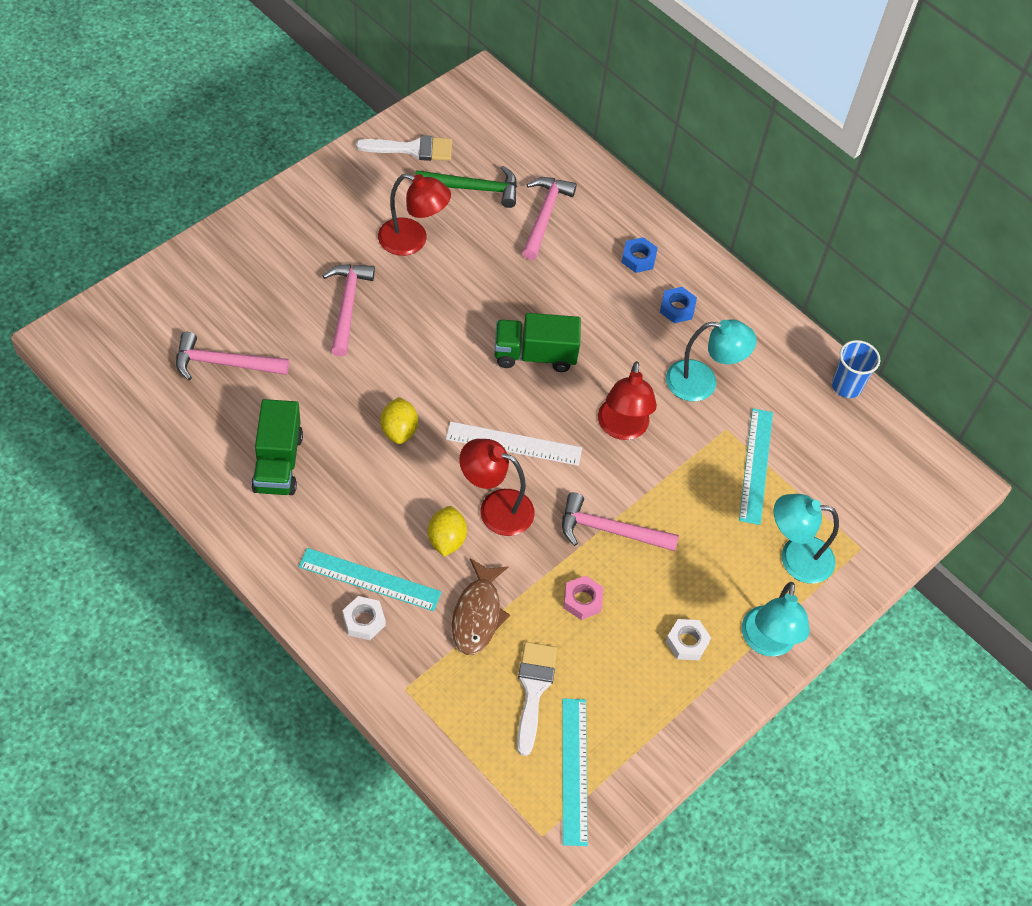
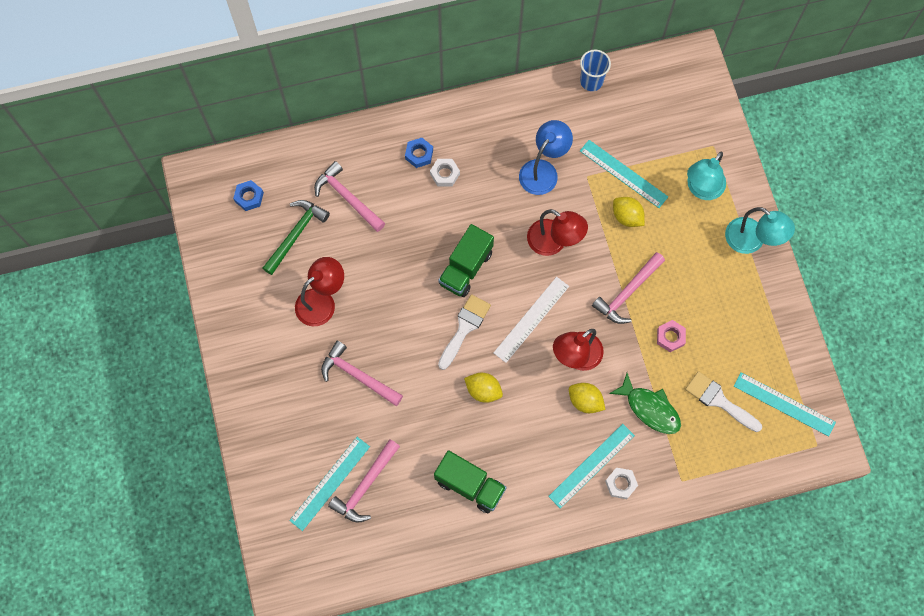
camera: 55 degrees left, 15 degrees up
white brush [356,135,452,161] -> white brush moved to [438,294,491,370]
brown fish [452,558,510,655] -> green fish [609,373,681,434]
blue nut [660,287,697,323] -> blue nut moved to [233,180,264,211]
turquoise lamp [666,319,757,401] -> blue lamp [519,120,573,195]
white nut [666,619,711,660] -> white nut moved to [430,159,460,186]
none -> turquoise ruler [289,437,370,531]
none -> yellow lemon [613,197,645,227]

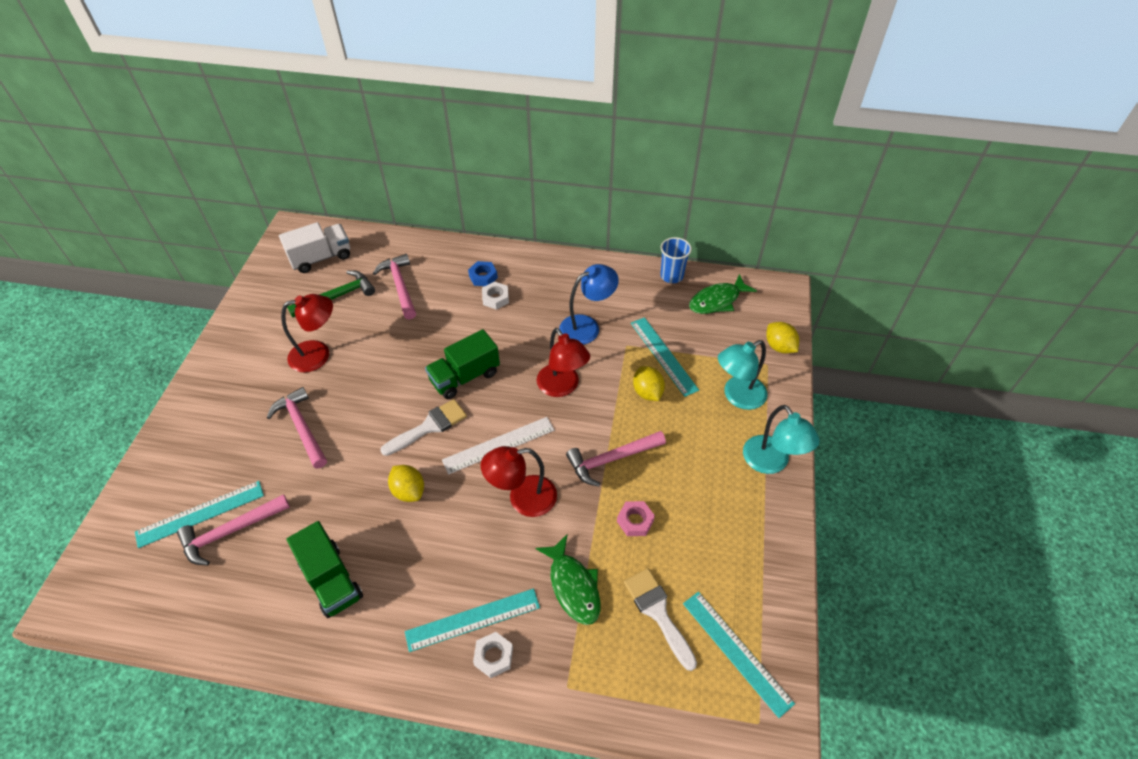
camera: 25 degrees right, 20 degrees down
blue nut [233,180,264,211] -> white truck [279,222,350,273]
yellow lemon [569,383,605,413] -> yellow lemon moved to [766,322,799,353]
none -> green fish [689,274,757,314]

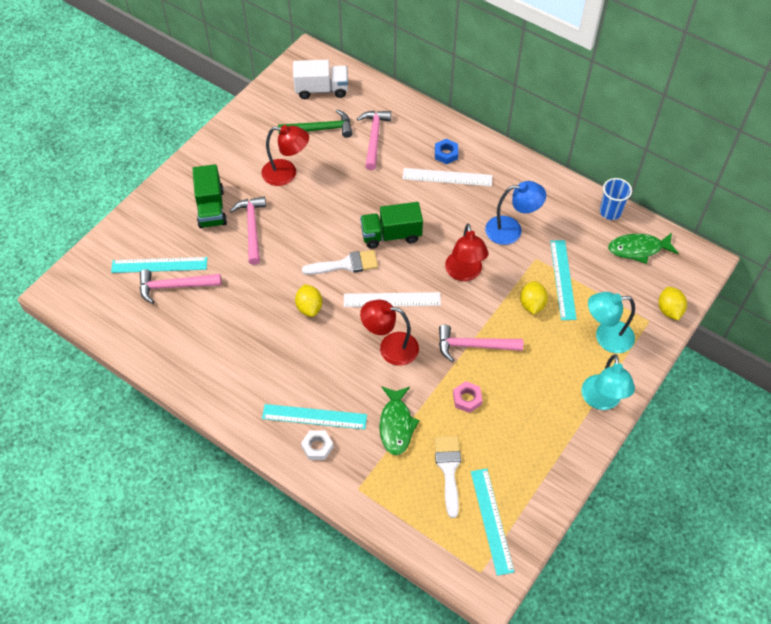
camera: 25 degrees right, 5 degrees up
green truck [287,521,363,618] -> green truck moved to [192,164,227,228]
white nut [482,281,509,310] -> white ruler [402,168,493,186]

